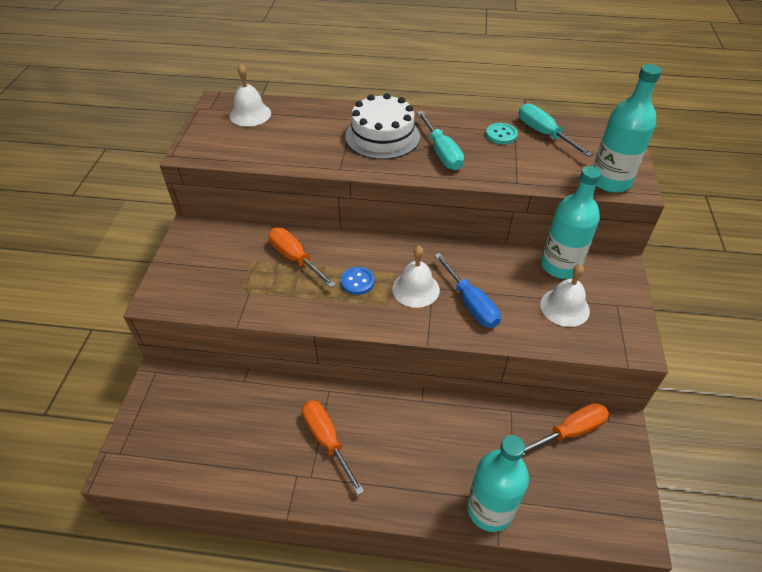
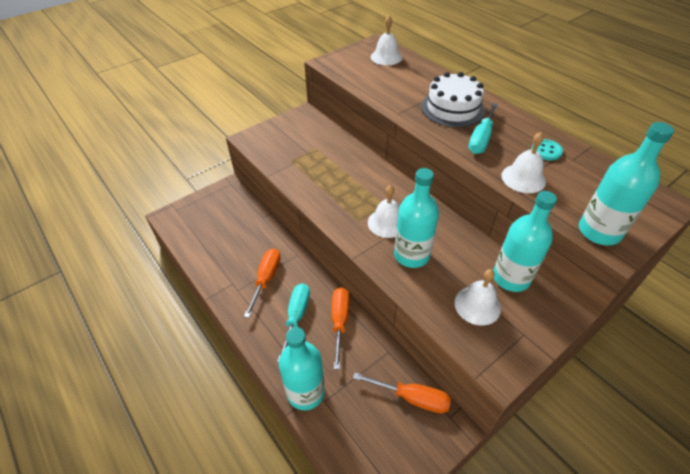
camera: 45 degrees right, 0 degrees up
orange screwdriver [268,227,336,288] -> orange screwdriver moved to [332,287,349,369]
blue button [341,267,374,295] -> none
blue screwdriver [434,253,501,328] -> turquoise bottle [394,168,439,268]
turquoise screwdriver [519,103,593,157] -> turquoise screwdriver moved to [277,283,310,362]
none -> white bell [502,132,546,193]

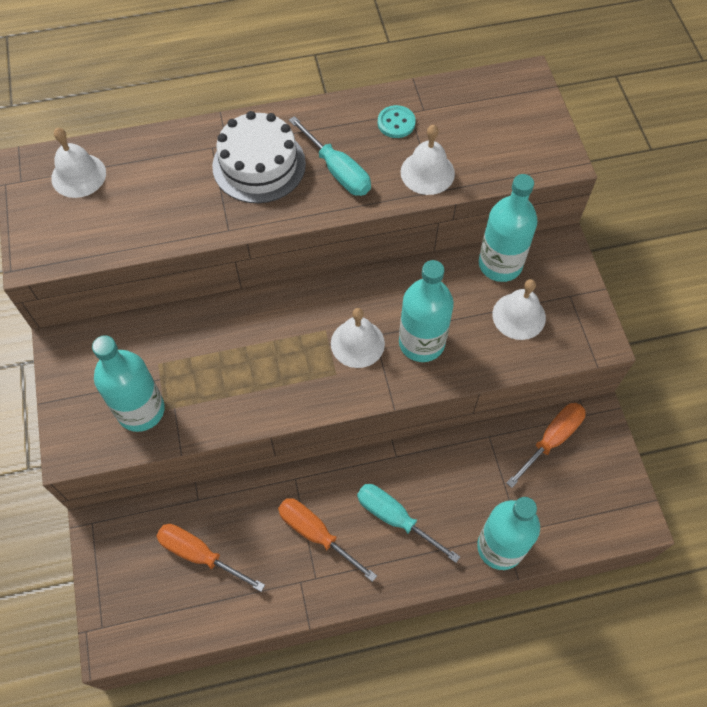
camera: 65 degrees left, 15 degrees up
orange screwdriver [332,287,349,369] -> orange screwdriver moved to [156,524,265,592]
turquoise bottle [579,122,674,245] -> turquoise bottle moved to [92,335,165,432]

